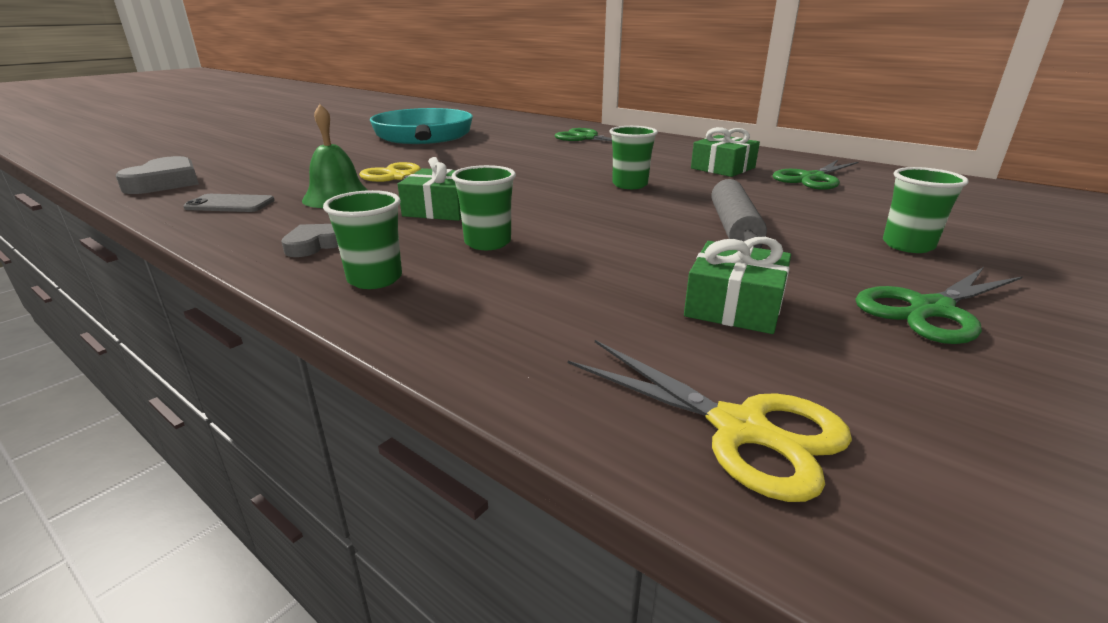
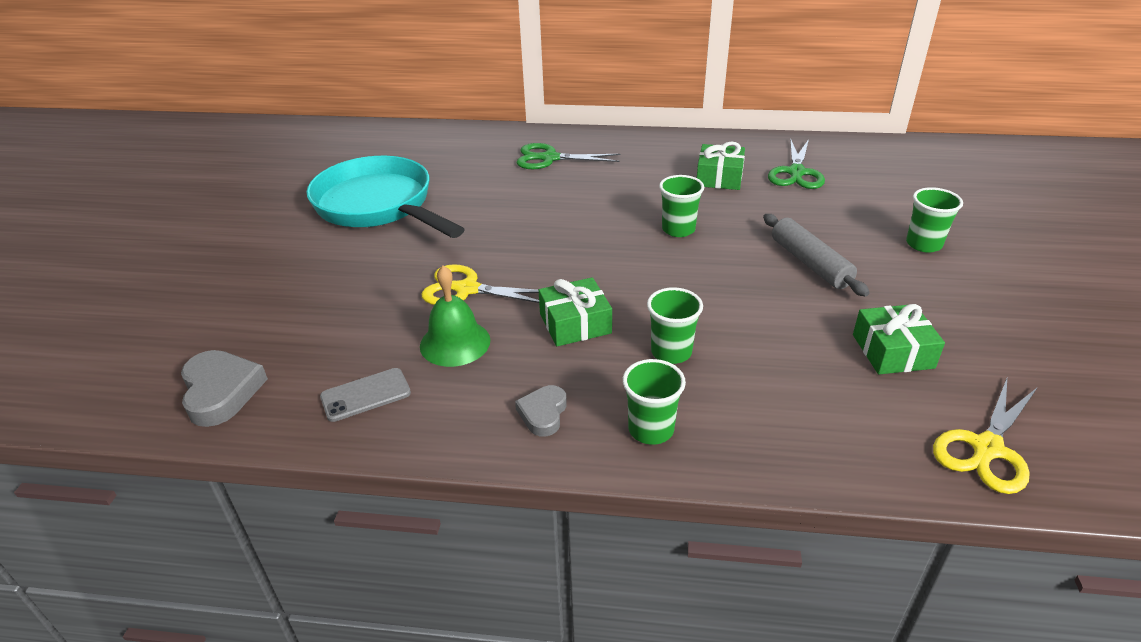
camera: 30 degrees left, 10 degrees up
yellow scissors [568,340,852,502] -> yellow scissors turned 120 degrees clockwise [933,379,1038,494]
green scissors [856,267,1023,344] -> none

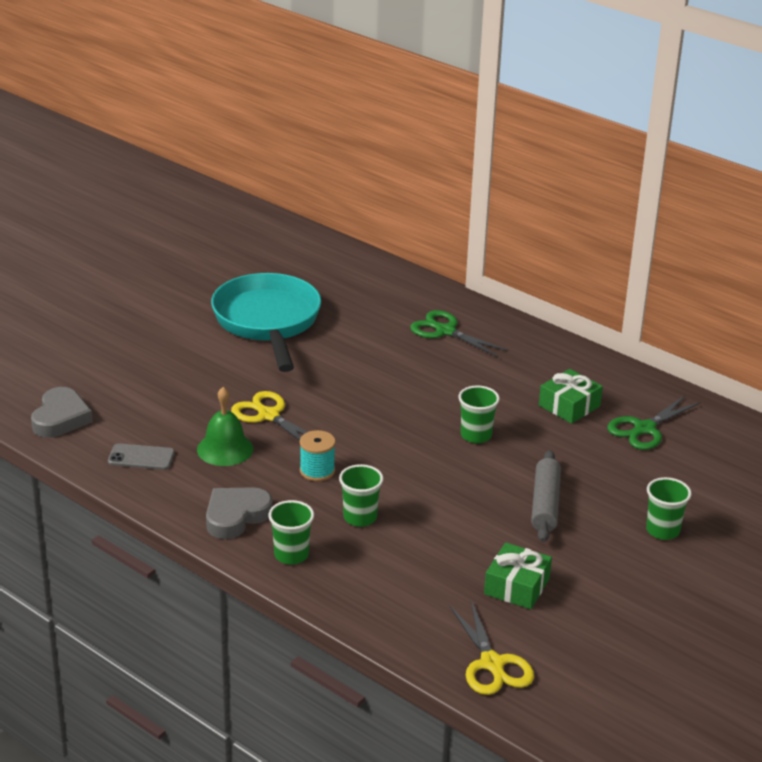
camera: 30 degrees right, 5 degrees down
grey heart [515,385,567,437] -> grey heart [206,487,273,539], size x1.63
green gift [538,277,612,346] -> turquoise spool [300,430,336,481]
yellow scissors [933,379,1038,494] -> yellow scissors turned 90 degrees counterclockwise [449,600,534,695]

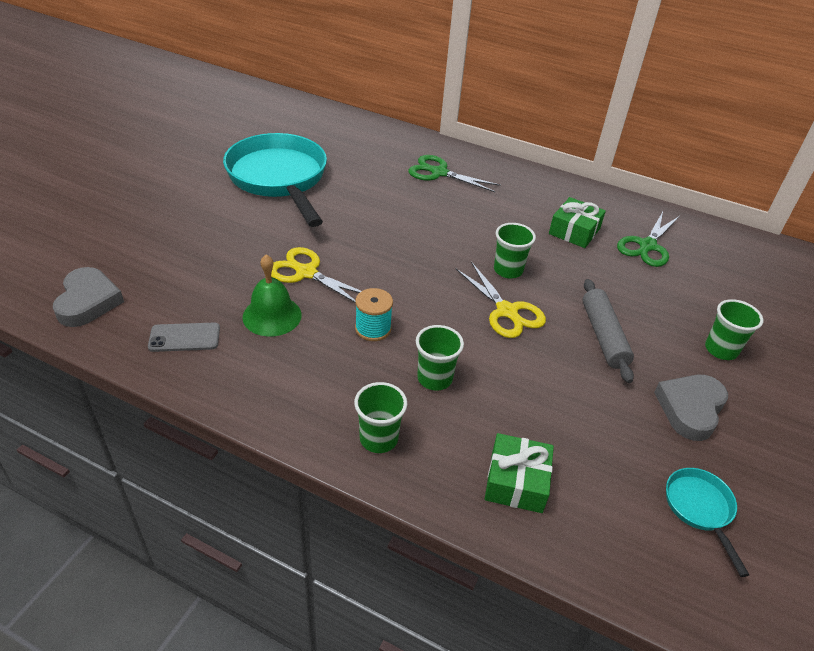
camera: 15 degrees left, 10 degrees up
grey heart [206,487,273,539] -> grey heart moved to [654,375,728,441]
yellow scissors [449,600,534,695] -> yellow scissors moved to [456,262,546,338]
green gift [484,543,552,609] -> green gift moved to [485,433,554,513]
none -> turquoise pan [666,468,749,577]

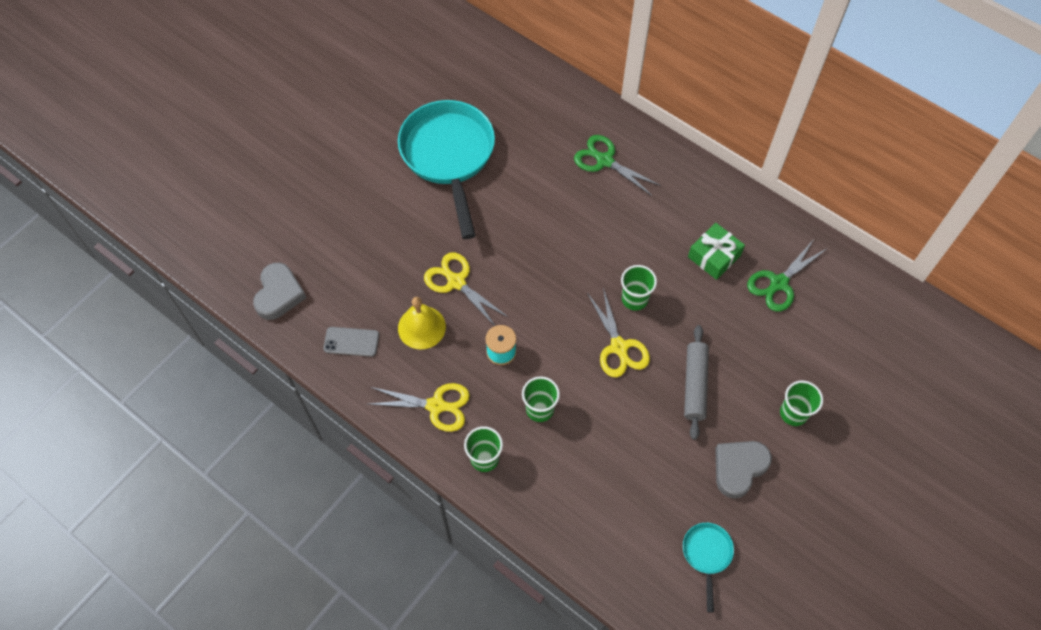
camera: 15 degrees right, 20 degrees up
green bell [242,254,302,337] -> yellow bell [398,297,446,349]
green gift [485,433,554,513] -> none
none -> yellow scissors [370,383,470,432]

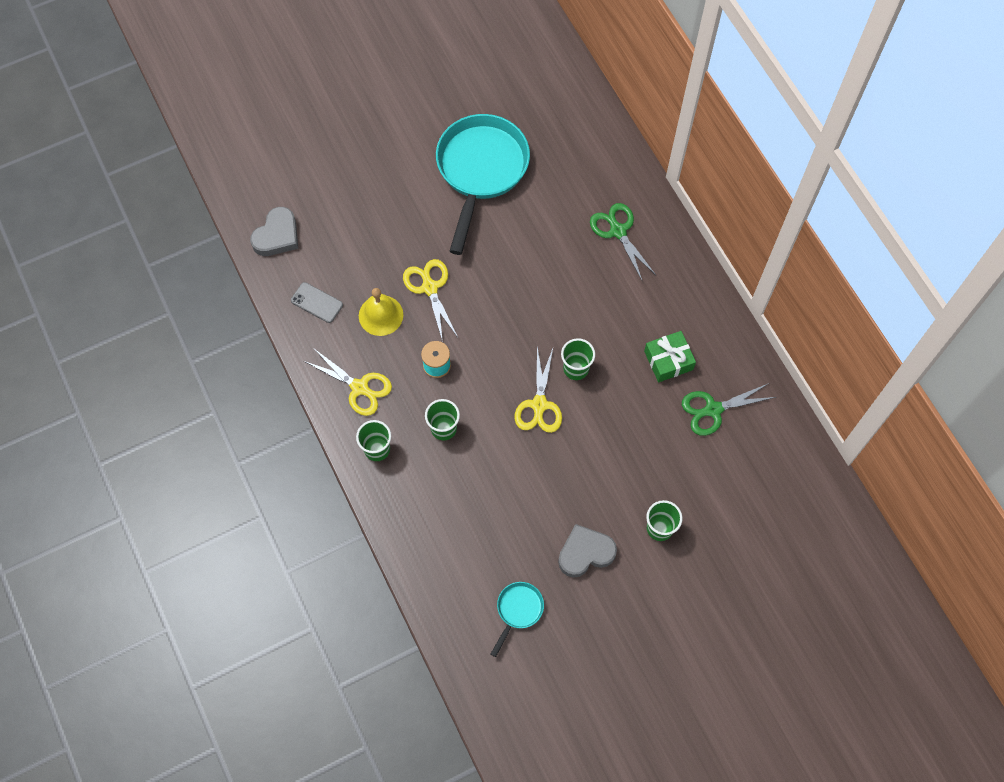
camera: 25 degrees right, 5 degrees up
grey rolling pin [684,325,709,440] -> none

